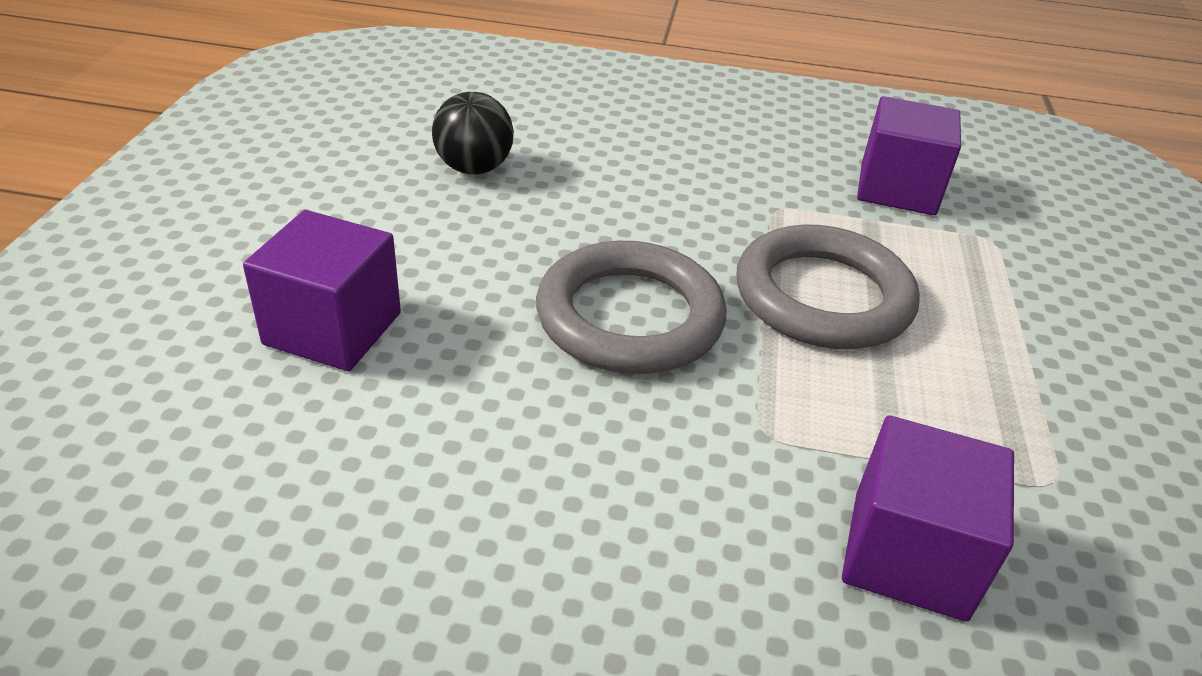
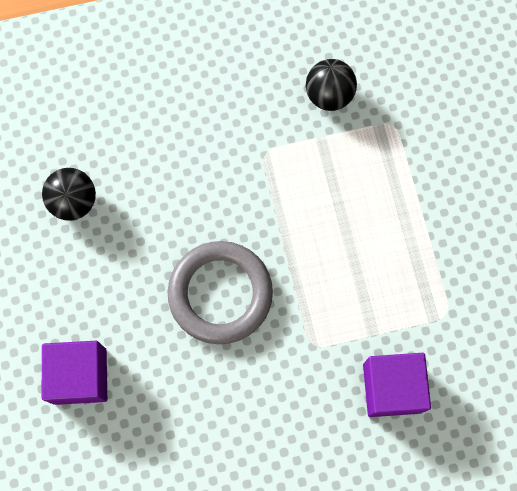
camera: 20 degrees left, 35 degrees up
grey ring [736,225,920,349] -> none
purple cube [857,96,961,215] -> black ball [306,59,357,111]

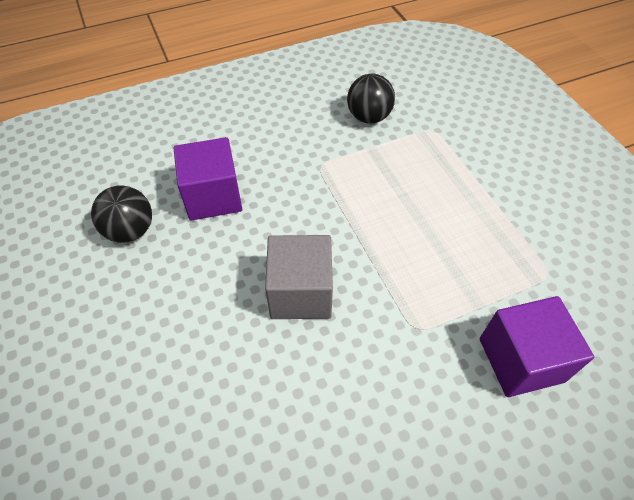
camera: 10 degrees left, 20 degrees down
purple cube [42,341,107,405] -> purple cube moved to [173,137,242,221]
grey ring [168,241,273,344] -> grey cube [265,235,333,319]

